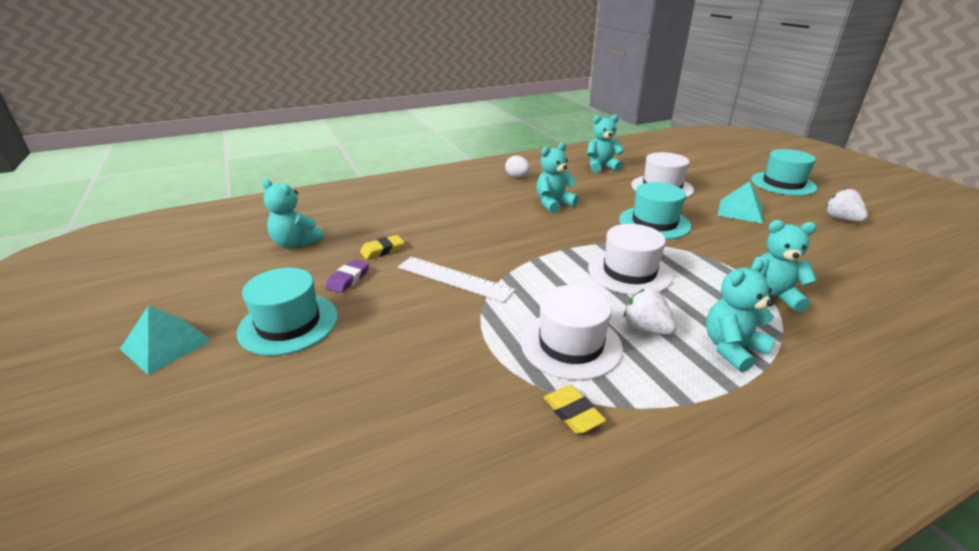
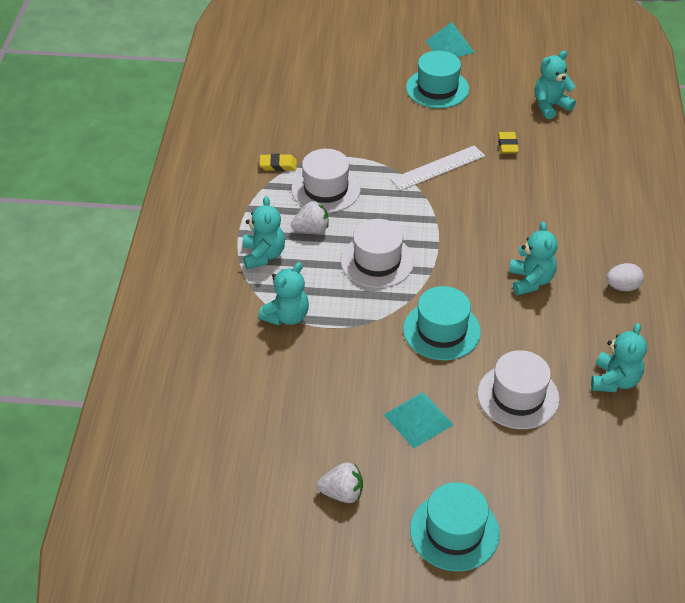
camera: 120 degrees right, 15 degrees up
purple eraser [325,260,369,293] -> none

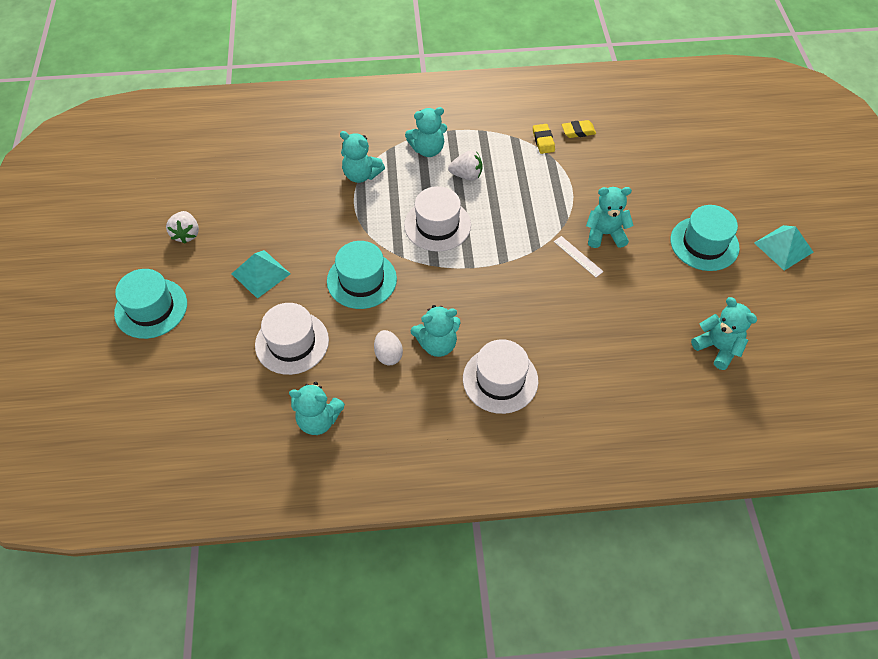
camera: 80 degrees right, 10 degrees up
white hat [291,149,361,213] -> white hat moved to [463,339,538,414]
white strawberry [291,201,329,233] -> white strawberry turned 60 degrees counterclockwise [448,151,483,181]
white ruler [390,145,485,191] -> white ruler [554,236,604,277], size x0.58
yellow eraser [498,132,519,154] -> yellow eraser moved to [562,120,596,138]
white egg [606,263,644,291] -> white egg moved to [374,330,403,365]
none -> turquoise teddy bear [586,187,634,248]

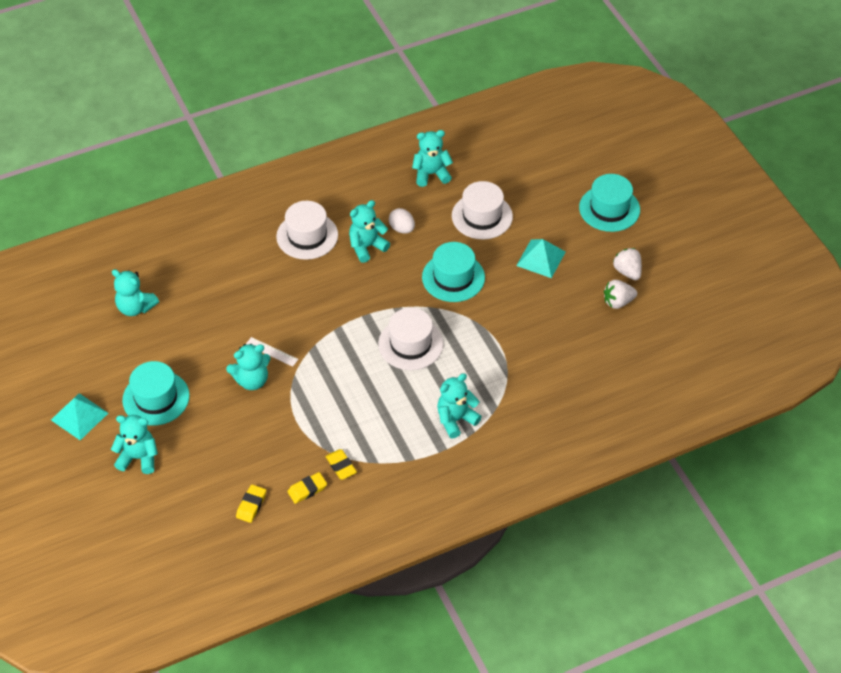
camera: 160 degrees right, 5 degrees down
turquoise teddy bear [340,131,385,183] -> turquoise teddy bear moved to [111,415,158,474]
white strawberry [448,151,483,181] -> white strawberry moved to [604,280,637,309]
none -> yellow eraser [236,484,266,523]

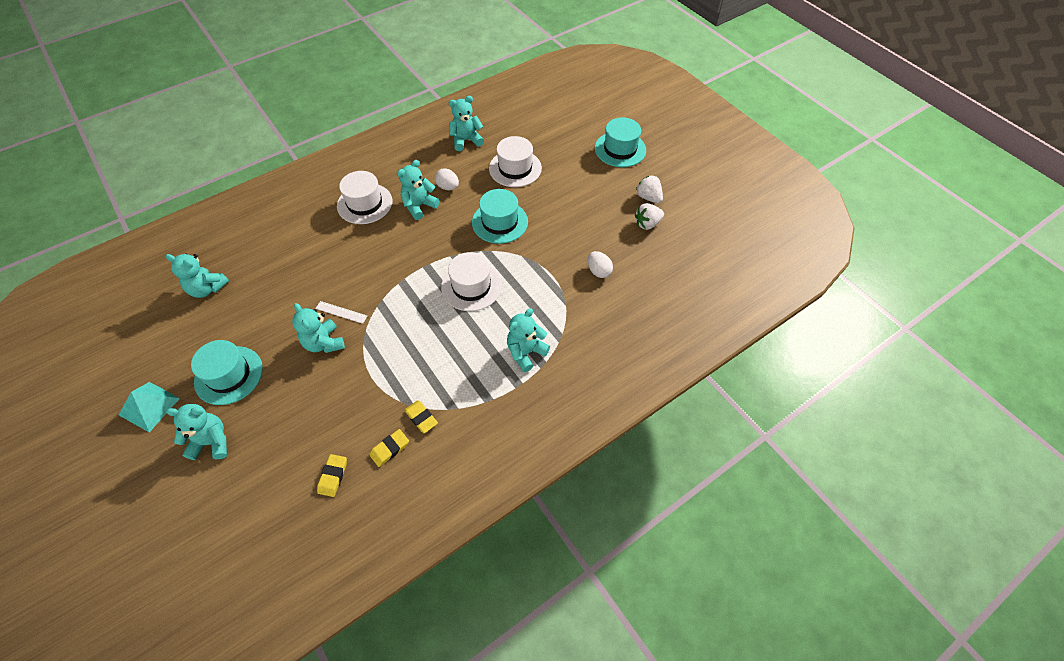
camera: 10 degrees left, 5 degrees up
turquoise teddy bear [226,344,271,390] -> turquoise teddy bear turned 90 degrees clockwise [292,303,345,353]
turquoise pyramid [516,239,565,278] -> none
none -> white egg [588,251,613,278]

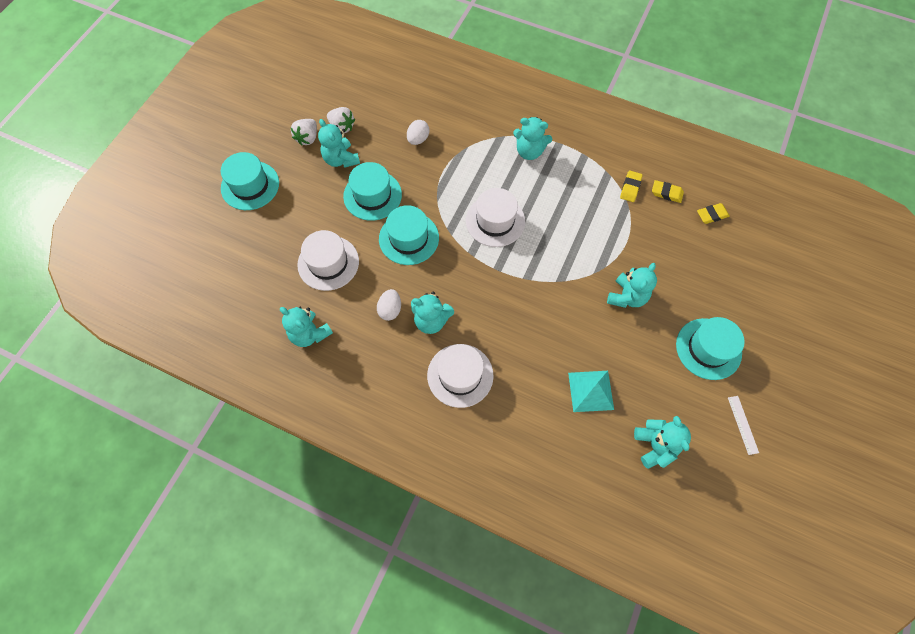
camera: 120 degrees left, 10 degrees up
turquoise pyramid [119,382,180,433] -> turquoise pyramid moved to [568,371,614,412]
turquoise teddy bear [166,404,227,460] -> turquoise teddy bear moved to [318,119,360,168]
white ruler [315,301,367,324] -> white ruler moved to [728,396,759,455]
none -> turquoise hat [343,162,402,221]

